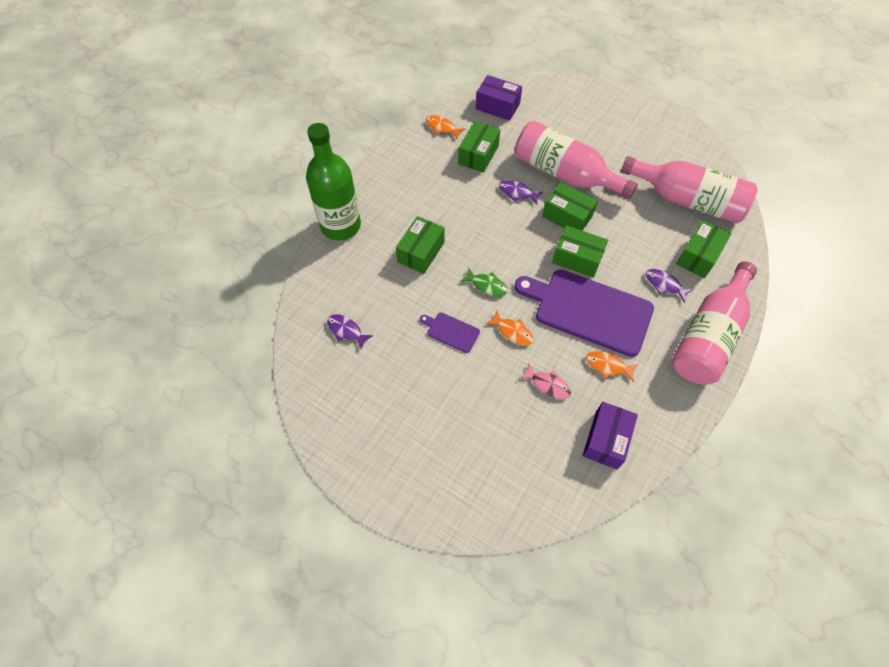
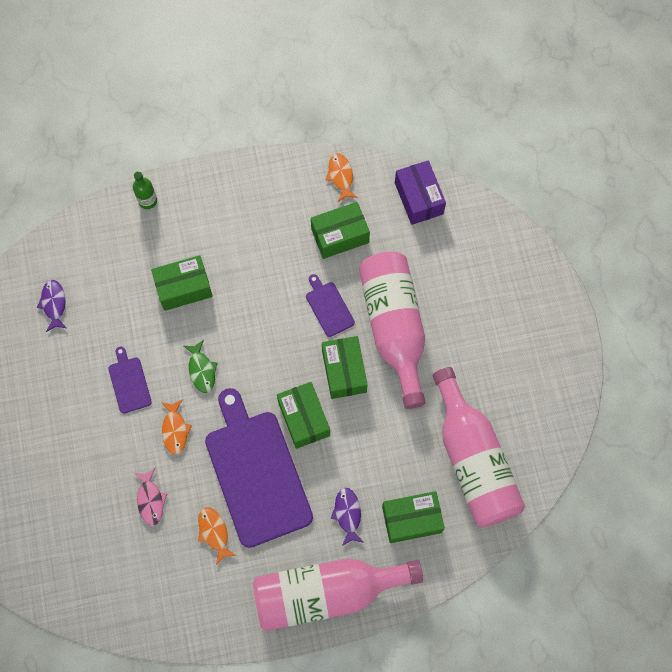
camera: 45 degrees right, 10 degrees up
green bottle [306,123,361,240] -> green bottle [133,171,157,209], size x0.41
purple fish [499,180,543,204] -> purple cutting board [306,274,355,337]
purple box [583,402,638,469] -> none

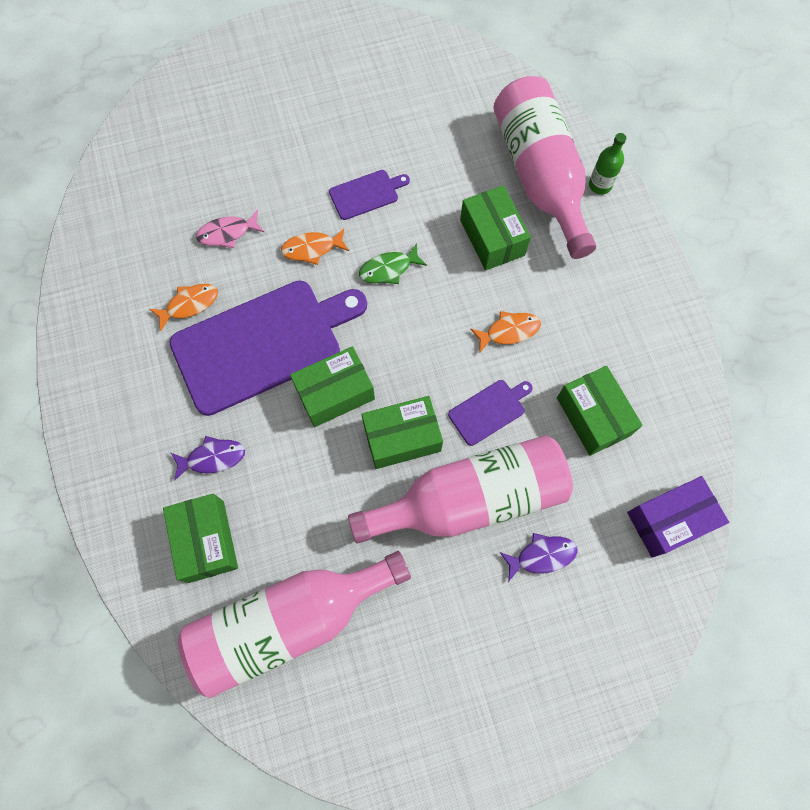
camera: 85 degrees right, 0 degrees up
purple fish [37,280,68,332] -> purple fish moved to [500,533,578,582]
pink bottle [253,559,423,631] -> pink bottle moved to [493,76,596,259]
orange fish [326,153,358,202] -> orange fish moved to [470,311,541,352]

